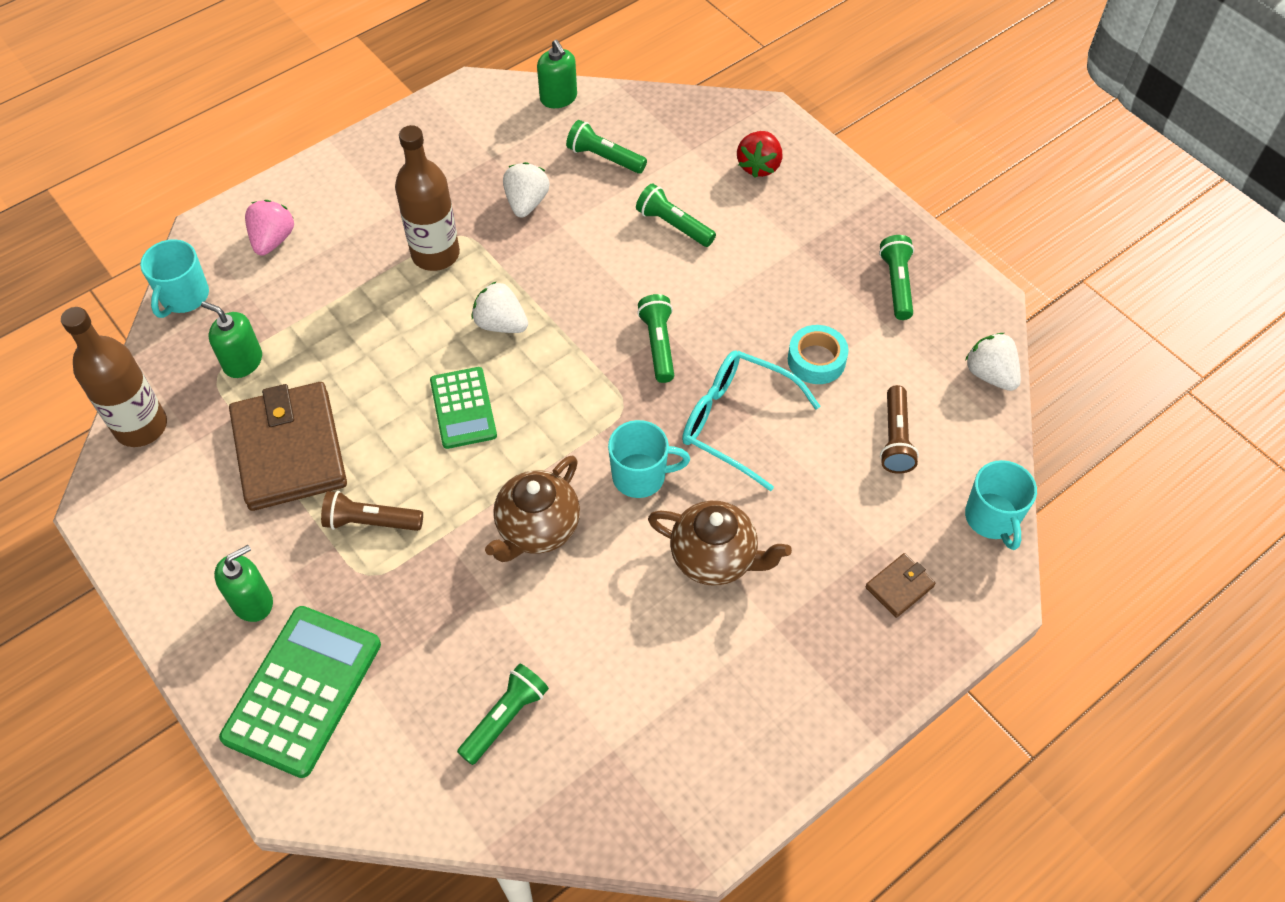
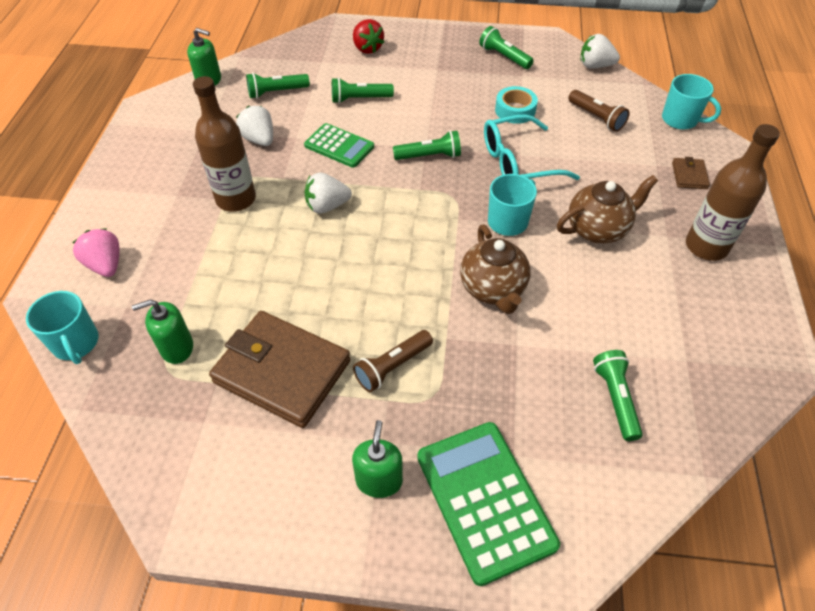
camera: 45 degrees left, 5 degrees down
brown bottle [61,307,167,447] -> brown bottle moved to [686,124,780,261]
green calculator [430,367,497,449] -> green calculator moved to [304,123,374,168]
green flashlight [637,294,674,383] -> green flashlight turned 135 degrees clockwise [393,131,461,160]

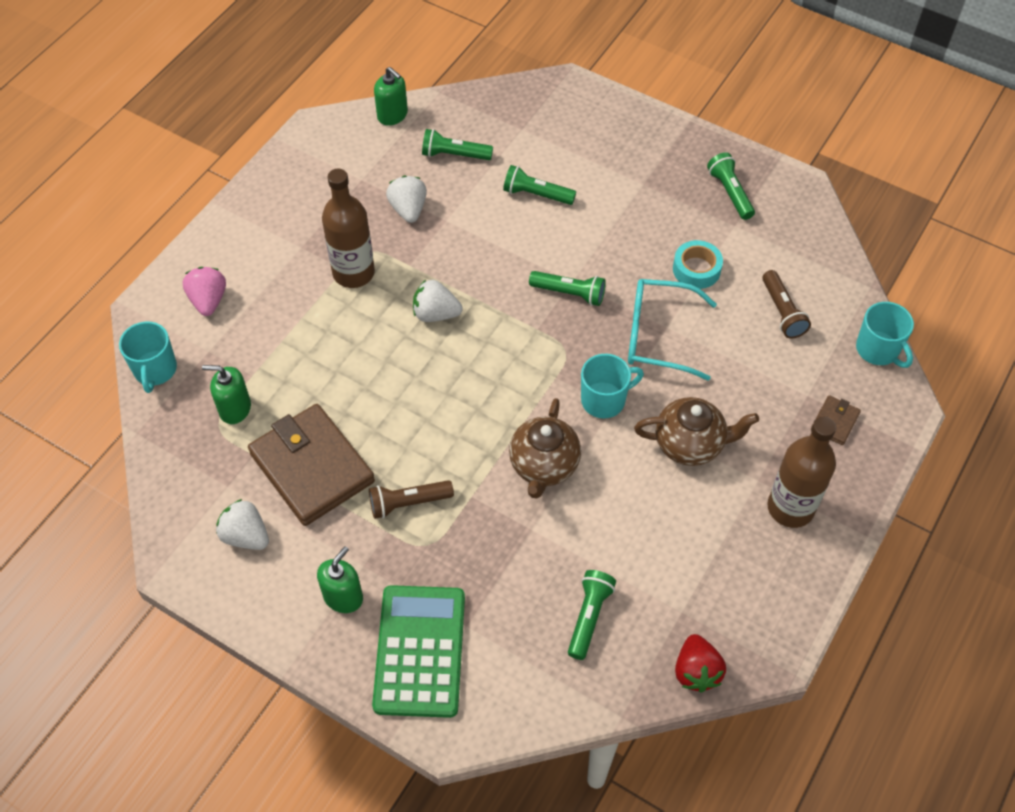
camera: 25 degrees right, 5 degrees up
green calculator [304,123,374,168] -> none
red strawberry [353,19,384,54] -> red strawberry moved to [675,634,726,693]
white strawberry [580,34,620,69] -> white strawberry moved to [216,499,269,550]

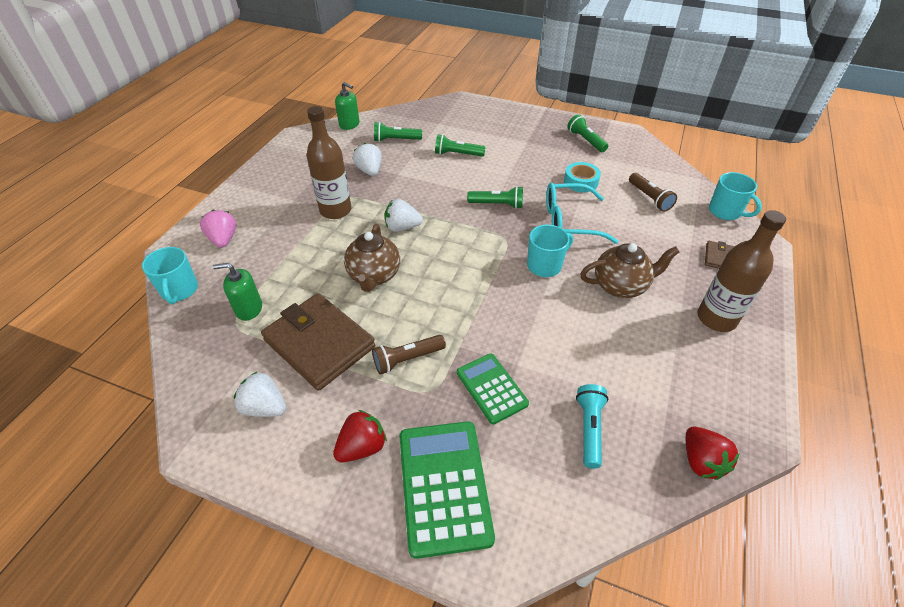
camera: 10 degrees left, 10 degrees down
green soap dispenser [317,546,363,613] -> red strawberry [333,410,387,462]
brown teapot [509,398,581,499] -> brown teapot moved to [344,224,400,292]
green flashlight [568,570,616,660] -> turquoise flashlight [576,384,608,469]
none -> green calculator [457,353,529,424]

